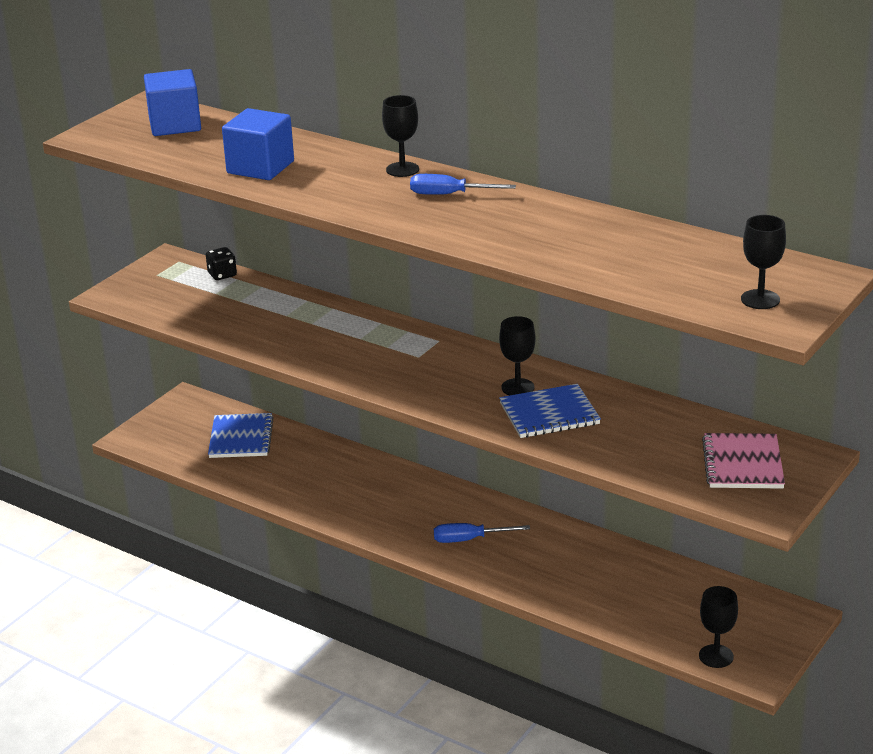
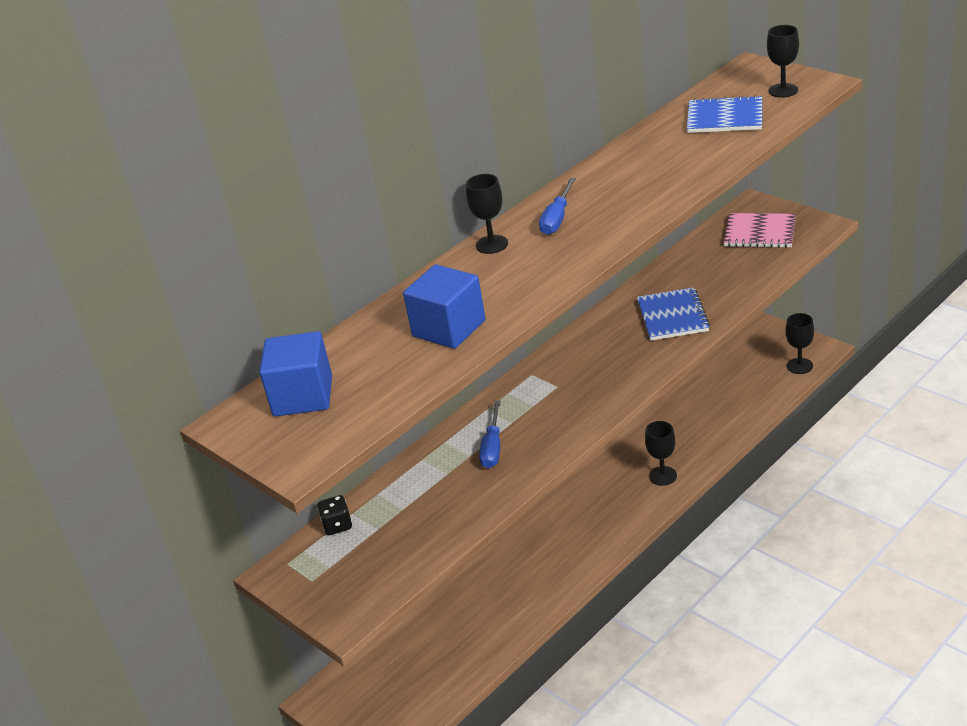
camera: 75 degrees left, 5 degrees up
blue notebook [208,413,274,458] -> blue notebook moved to [687,95,762,133]
blue screwdriver [434,523,530,543] -> blue screwdriver moved to [479,401,500,468]
black goblet [499,316,536,396] -> black goblet moved to [645,421,677,486]

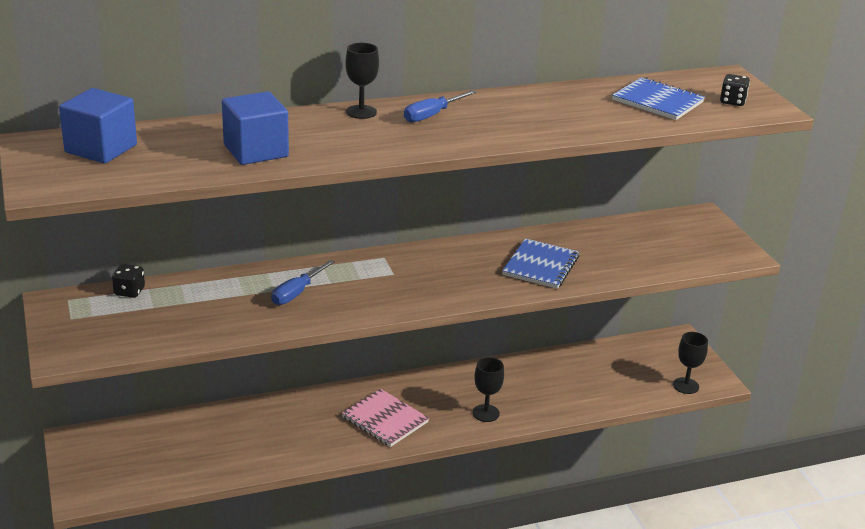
camera: 20 degrees right, 5 degrees down
pink notebook [723,213,796,248] -> pink notebook moved to [342,389,429,447]
black goblet [767,25,799,98] -> black dice [720,74,750,106]

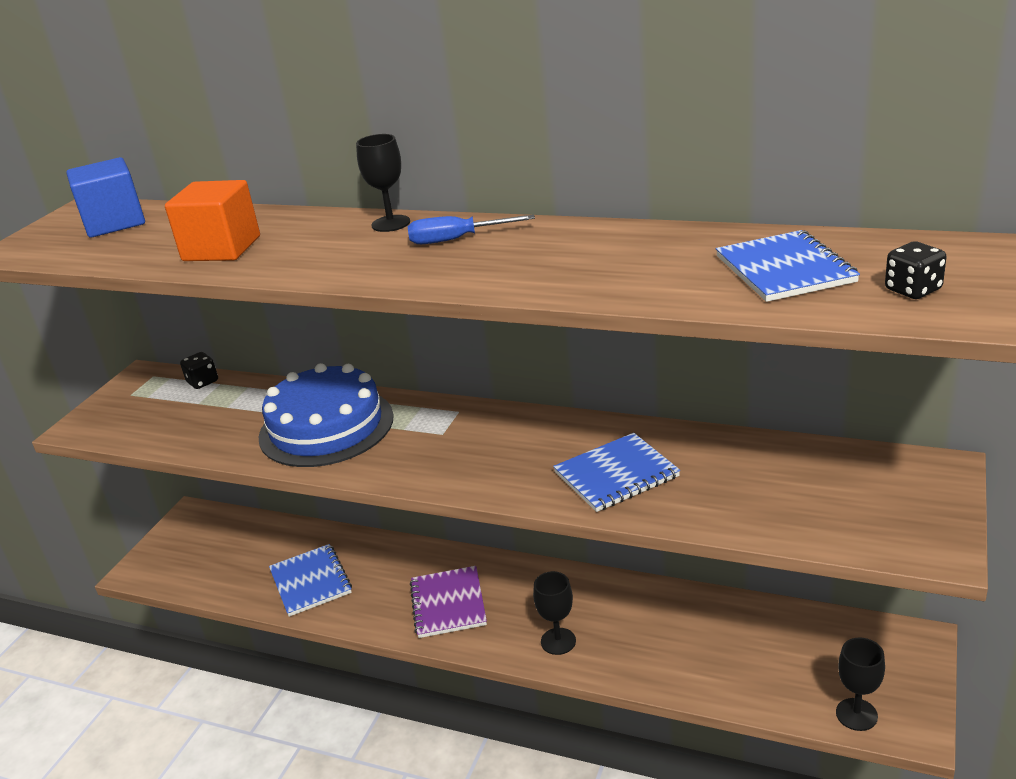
camera: 45 degrees right, 0 degrees up
blue cube [222,91,289,165] -> orange cube [165,180,260,261]
blue screwdriver [271,260,335,305] -> blue cake [259,363,394,467]
pink notebook [342,389,429,447] -> purple notebook [410,566,487,638]
none -> blue notebook [269,544,352,617]

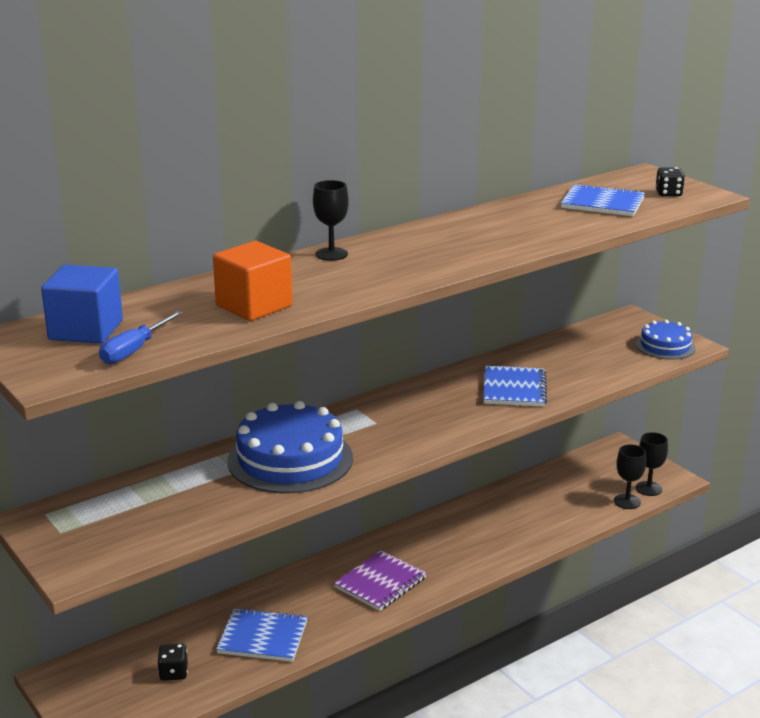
camera: 60 degrees left, 5 degrees down
black dice [180,352,218,389] -> black dice moved to [157,643,188,681]
blue screwdriver [408,215,535,244] -> blue screwdriver moved to [99,311,183,364]
purple notebook [410,566,487,638] -> purple notebook turned 75 degrees counterclockwise [334,550,427,611]
black goblet [533,571,576,655] -> black goblet moved to [614,444,646,509]
none -> blue cake [636,320,696,360]

